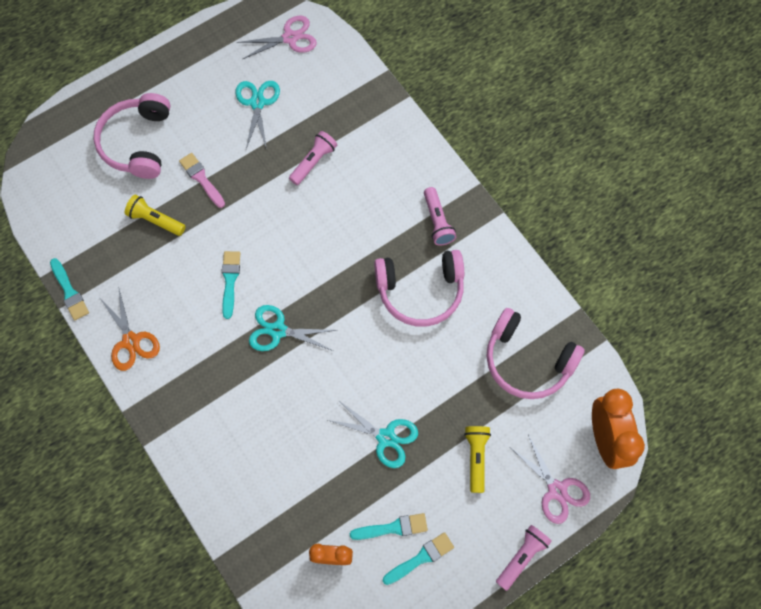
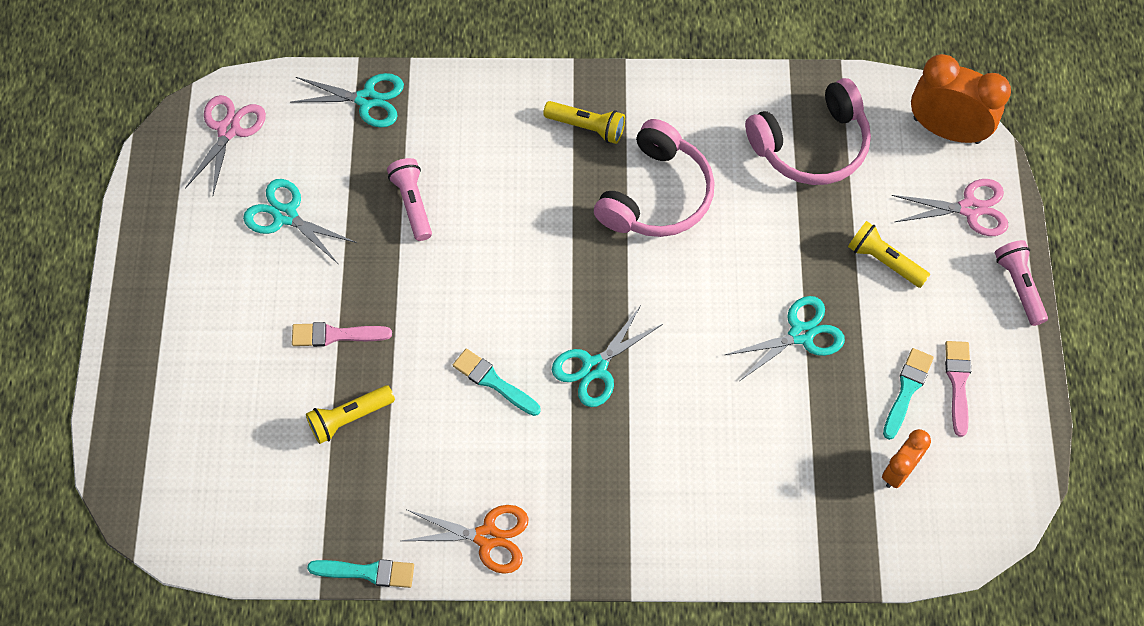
camera: 55 degrees left, 5 degrees down
pink headphones [94,93,170,179] -> none
turquoise brush [383,532,454,585] -> pink brush [945,341,971,437]
pink flashlight [424,187,456,246] -> yellow flashlight [543,101,625,144]
none -> turquoise scissors [291,73,404,128]

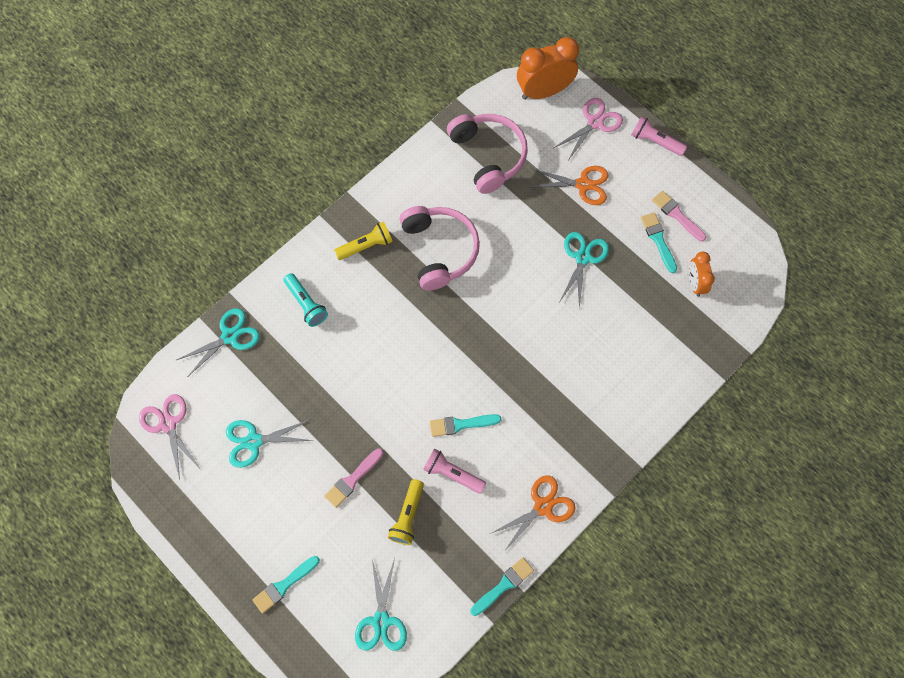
camera: 45 degrees left, 5 degrees up
pink flashlight [387,158,432,241] -> pink flashlight moved to [423,449,486,494]
turquoise scissors [552,305,663,407] -> turquoise scissors moved to [355,558,407,651]
pink headphones [745,78,871,185] -> pink headphones turned 45 degrees counterclockwise [447,114,528,194]
yellow flashlight [848,221,930,288] -> orange scissors [532,166,608,205]
none -> turquoise brush [252,556,320,614]
none -> turquoise flashlight [284,273,328,327]

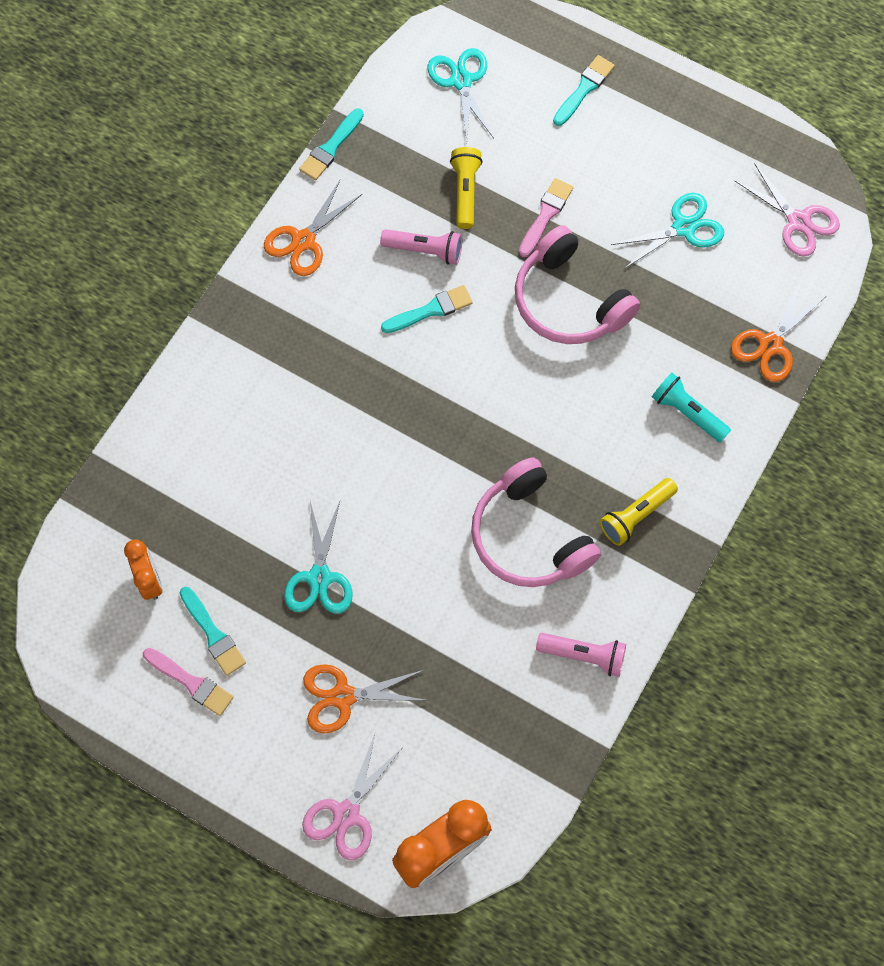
camera: 165 degrees right, 0 degrees up
turquoise scissors [177,308,260,376] -> orange scissors [731,281,825,382]
pink headphones [447,114,528,194] -> pink headphones moved to [515,225,640,344]
pink flashlight [631,116,687,156] -> pink flashlight moved to [536,633,626,677]

